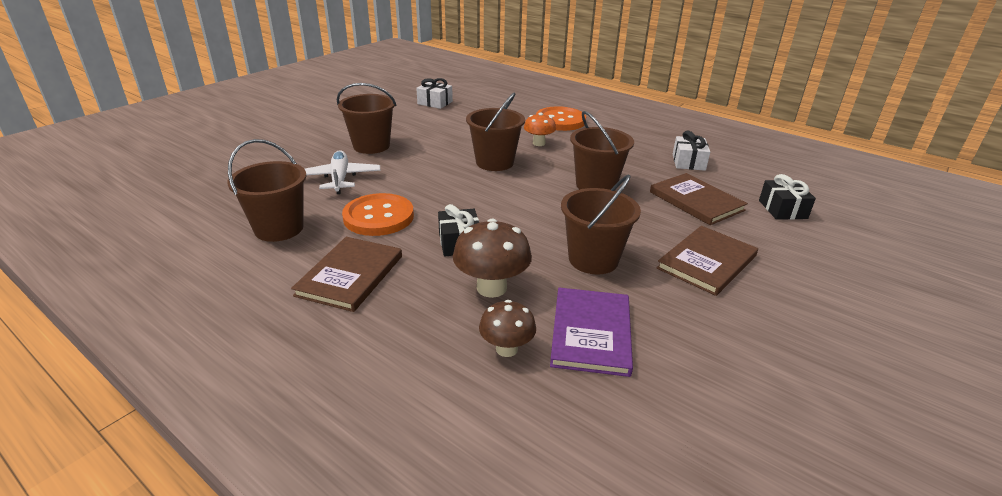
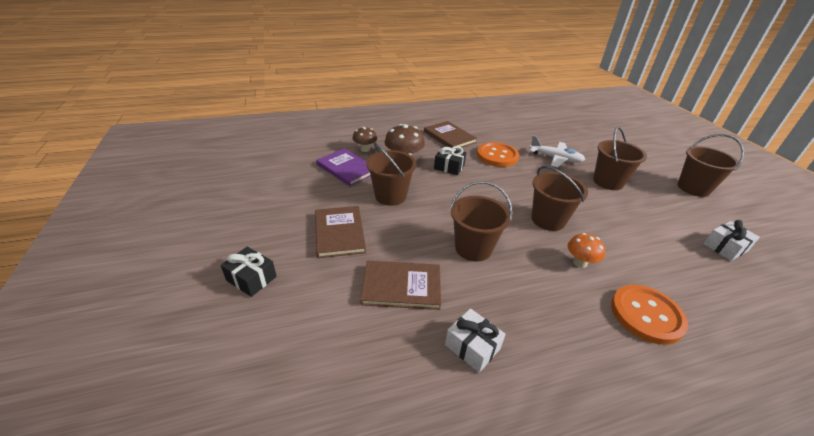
camera: 125 degrees right, 5 degrees up
brown bucket [227,139,306,242] -> brown bucket moved to [678,134,744,197]
black gift [759,174,816,220] -> black gift moved to [221,247,277,297]

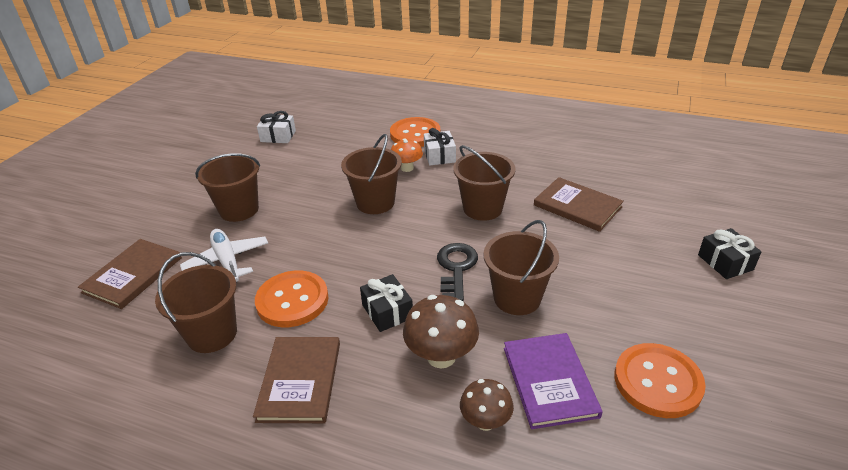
camera: 140 degrees left, 0 degrees up
brown book [315,206,366,258] -> brown book moved to [78,239,182,309]
white gift [445,308,506,373] -> white gift moved to [424,128,456,165]
brown bucket [678,134,744,197] -> brown bucket moved to [155,252,237,353]
none -> black key [437,243,478,301]
none -> orange button [614,343,706,418]

